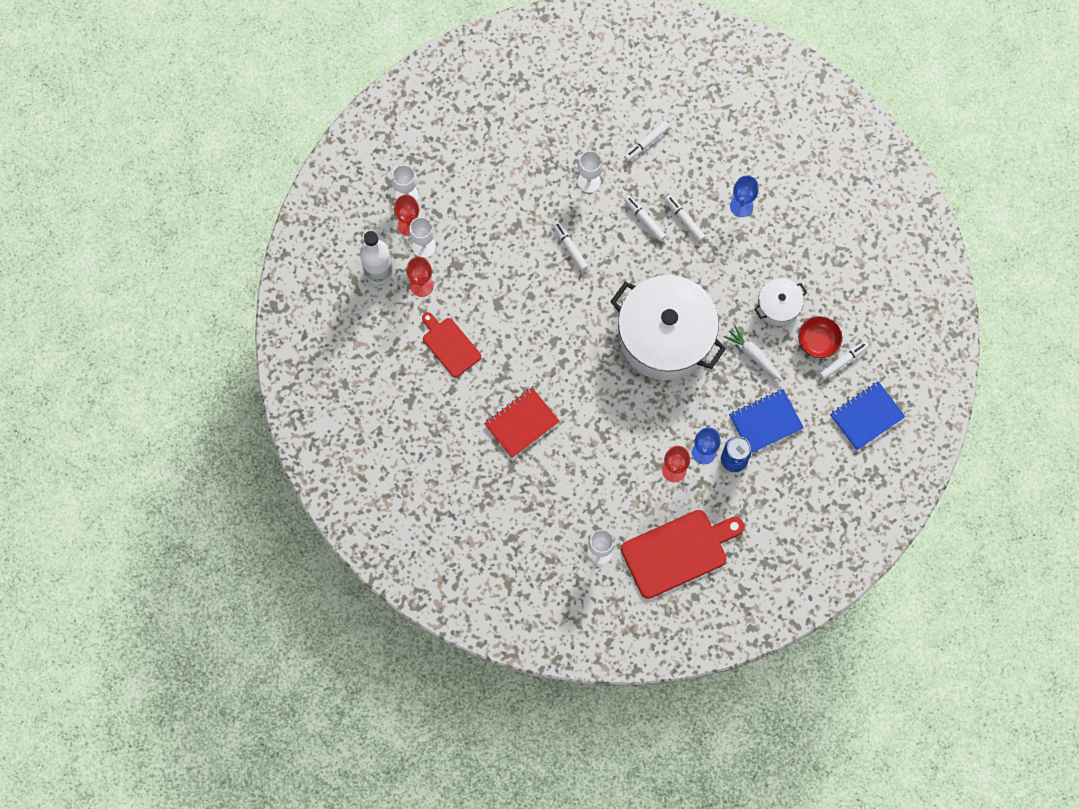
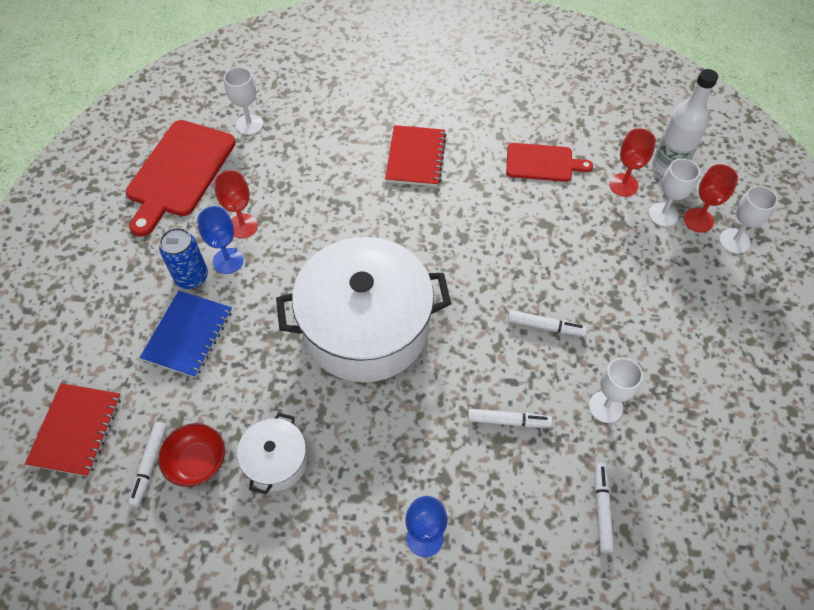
camera: 135 degrees right, 15 degrees down
white marker [665,195,706,242] -> none
white carrot [724,325,784,381] -> none
blue notebook [830,381,906,451] -> red notebook [25,383,121,477]

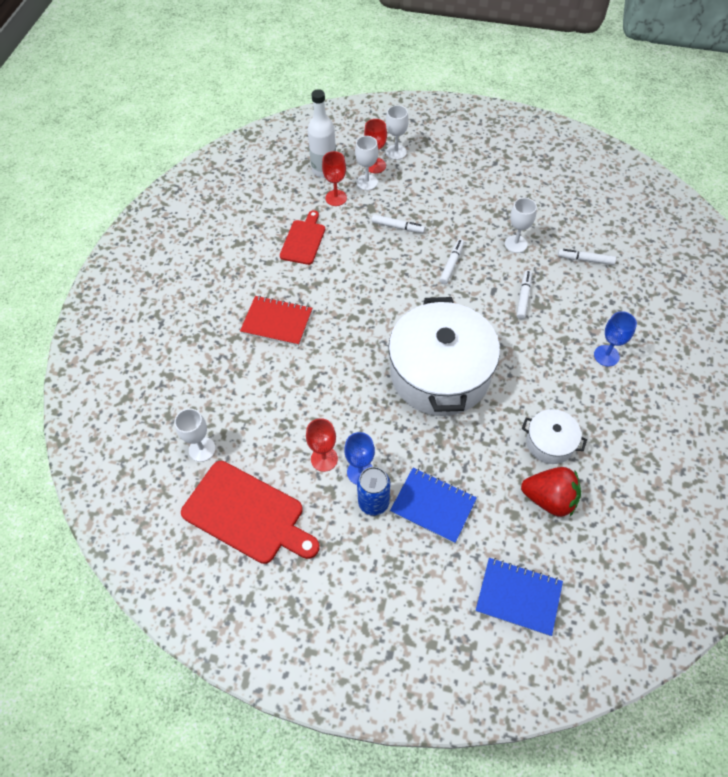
camera: 80 degrees left, 0 degrees up
red notebook [25,383,121,477] -> blue notebook [476,558,563,636]
white marker [128,422,167,507] -> white marker moved to [372,214,425,233]
red bowl [158,423,225,487] -> red strawberry [521,467,581,517]

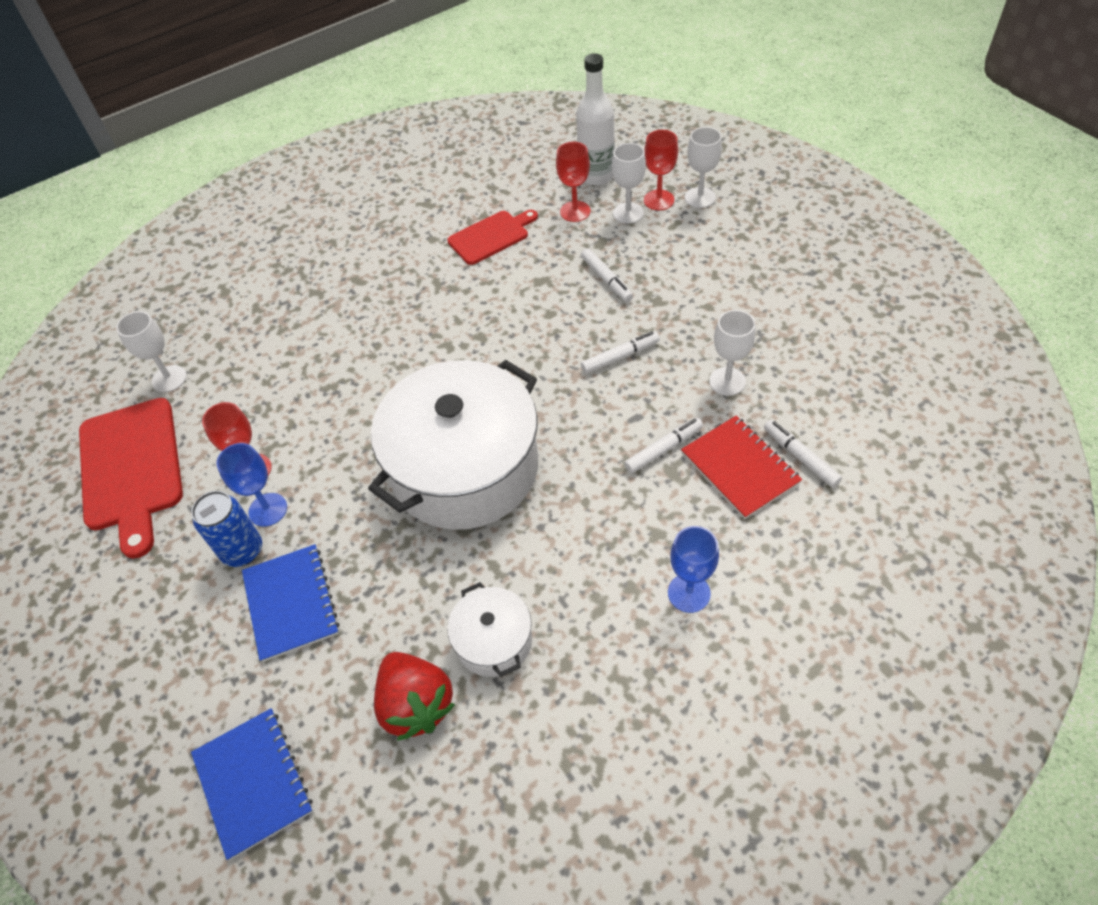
camera: 45 degrees right, 5 degrees down
red notebook [240,296,312,346] -> red notebook moved to [681,416,802,519]

